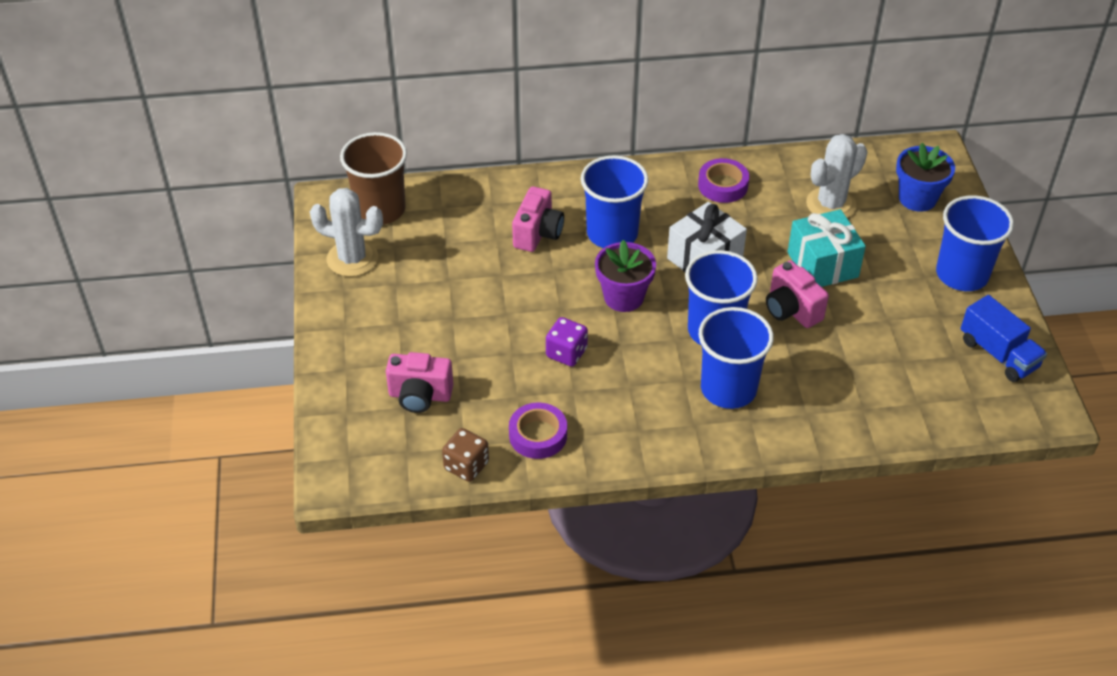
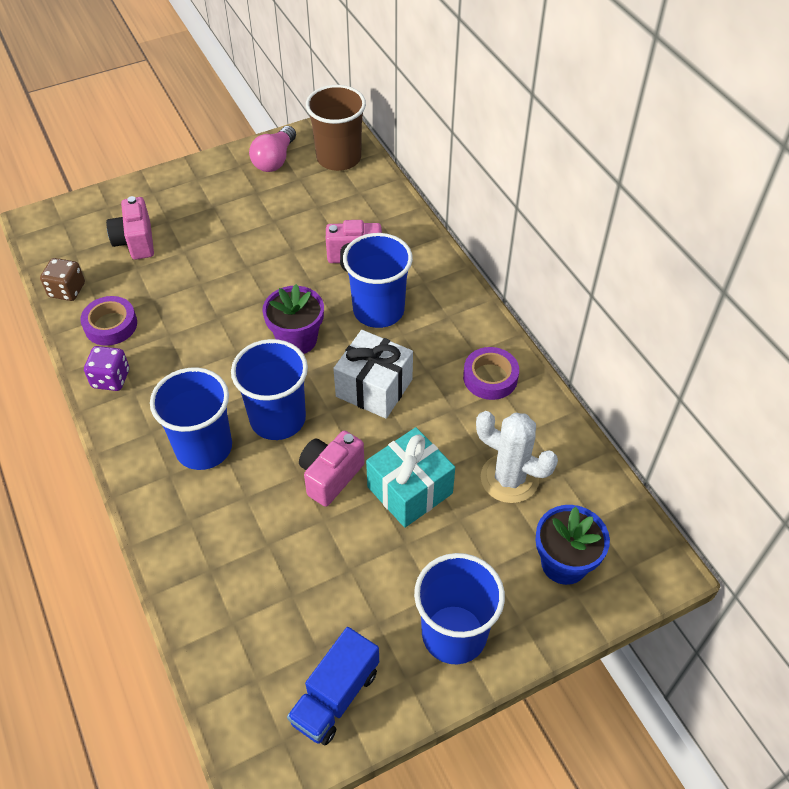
camera: 70 degrees right, 5 degrees up
white cactus [310,188,383,277] -> pink light bulb [249,126,296,172]
purple dice [546,317,588,367] -> purple dice moved to [84,346,129,391]

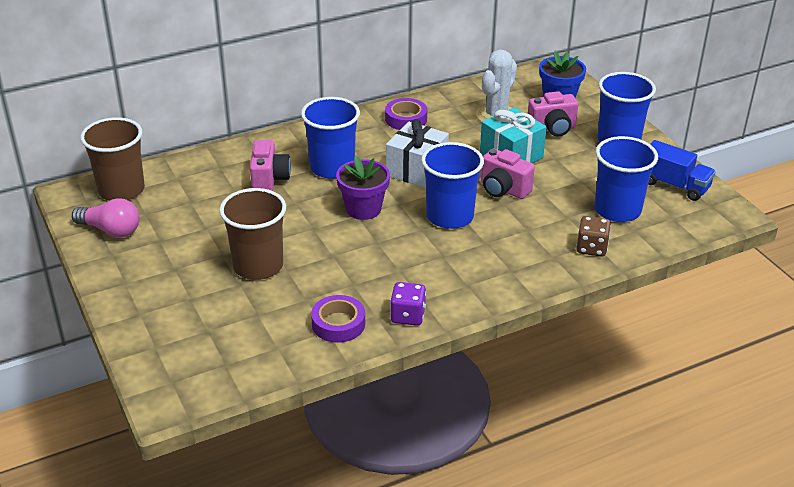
camera: 90 degrees left, 15 degrees down
brown dice [40,258,85,301] -> brown dice moved to [577,216,611,257]
pink camera [106,196,154,260] -> pink camera moved to [528,91,578,137]
blue cup [150,367,232,470] -> blue cup moved to [594,136,658,222]
none -> brown cup [219,188,286,280]

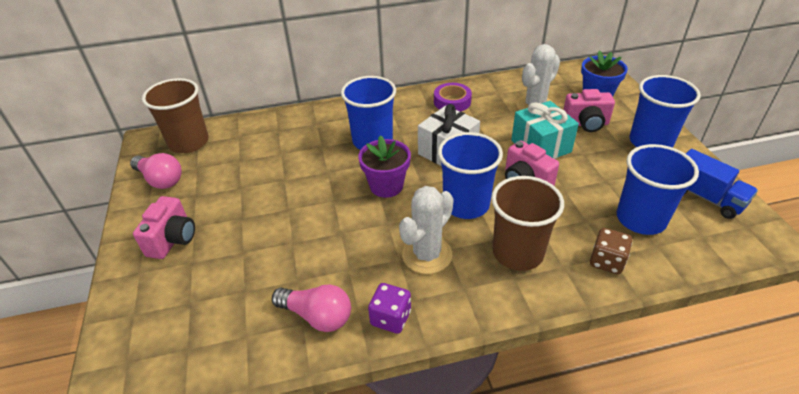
camera: 15 degrees right, 5 degrees up
brown cup [219,188,286,280] -> brown cup moved to [491,176,564,271]
pink camera [250,140,291,191] -> pink camera moved to [133,196,195,259]
purple tape [311,295,365,343] -> pink light bulb [272,284,351,332]
none -> white cactus [399,186,454,274]

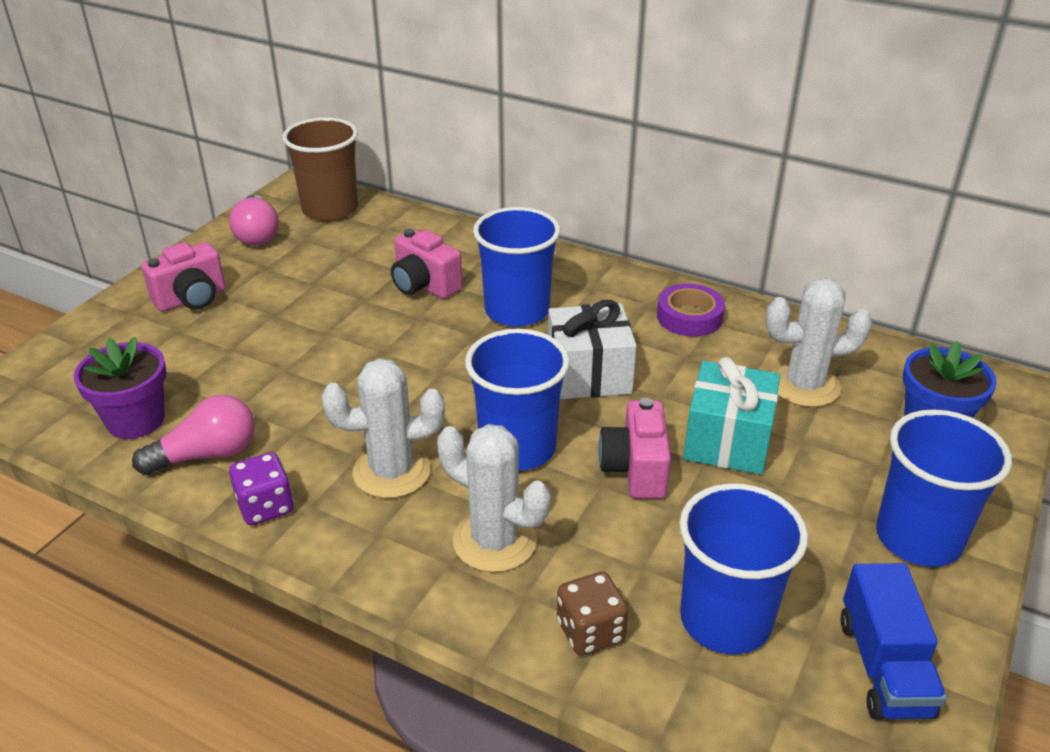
camera: 40 degrees right, 5 degrees down
pink light bulb [272,284,351,332] -> pink light bulb turned 90 degrees counterclockwise [132,394,254,475]
purple flower pot [358,135,411,198] -> purple flower pot moved to [74,337,166,439]
brown cup [491,176,564,271] -> white cactus [437,424,550,572]
pink camera [563,89,615,132] -> pink camera moved to [391,229,462,299]

